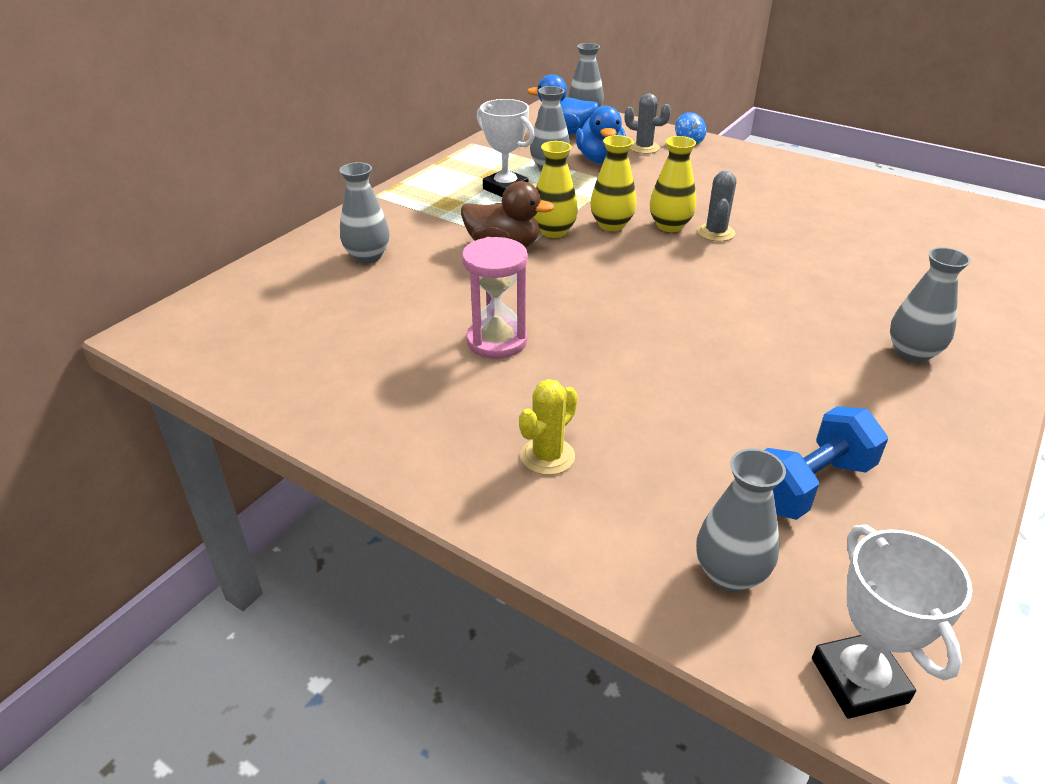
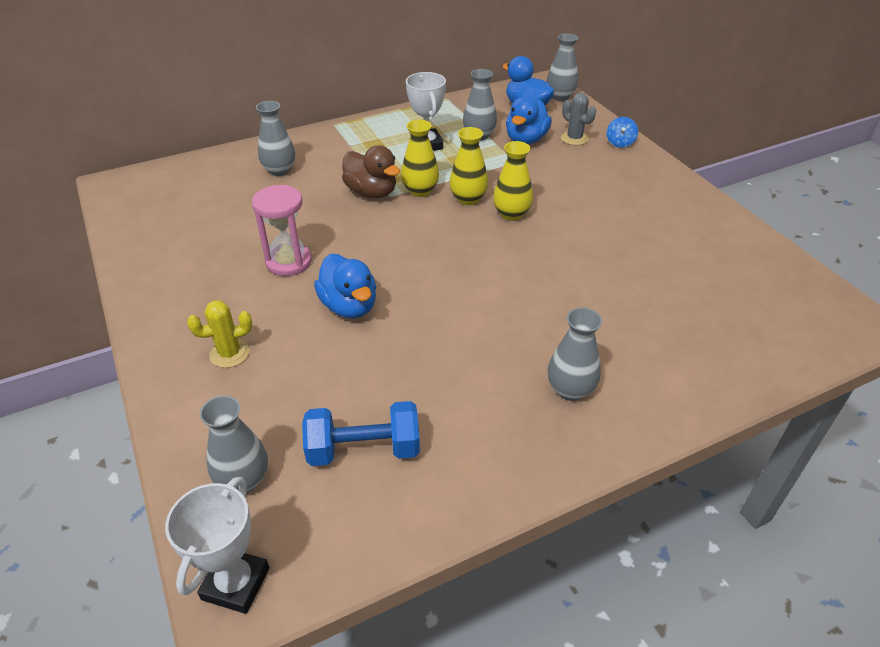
camera: 30 degrees right, 5 degrees up
grey cactus [697,171,736,242] -> none
none -> blue duck [314,254,376,318]

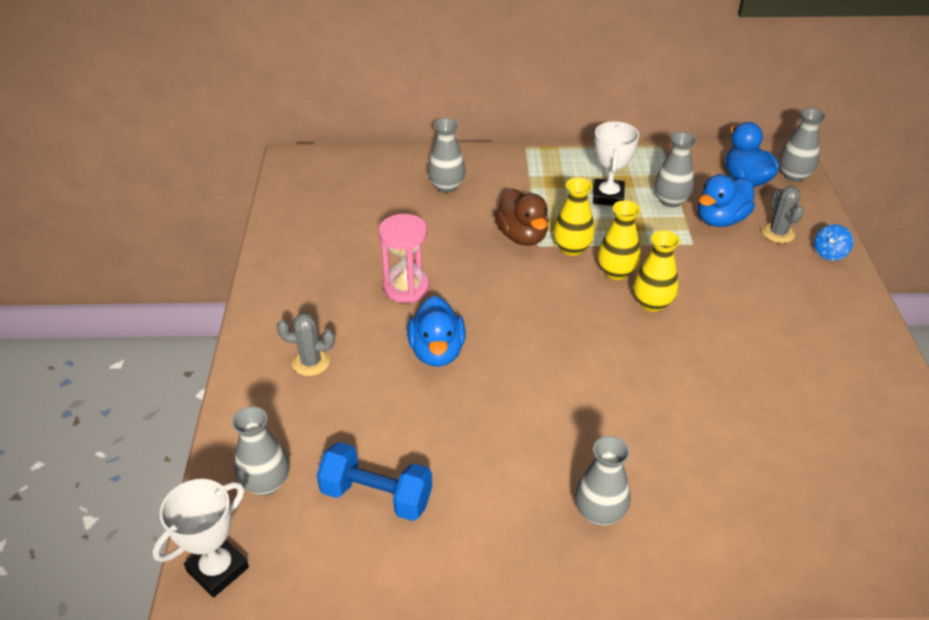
camera: 25 degrees right, 0 degrees up
yellow cactus [187,300,252,368] -> grey cactus [277,313,335,376]

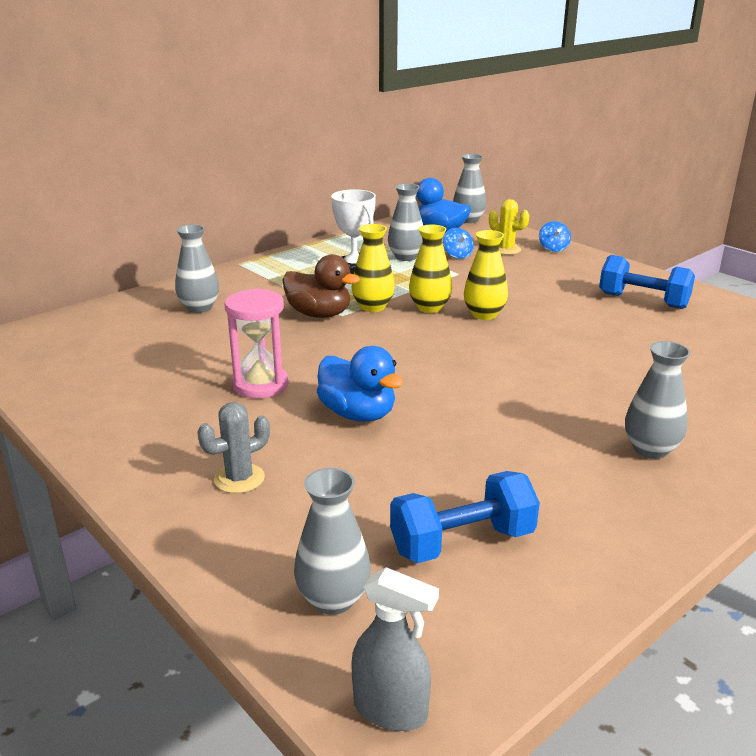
camera: 40 degrees left, 15 degrees down
white trophy [152,479,249,597] -> grey spray bottle [351,567,439,731]
blue duck [698,174,755,227] -> blue spinning top [443,228,474,259]
grey cactus [762,186,804,243] -> yellow cactus [489,199,530,255]
none -> blue dumbbell [599,255,695,309]

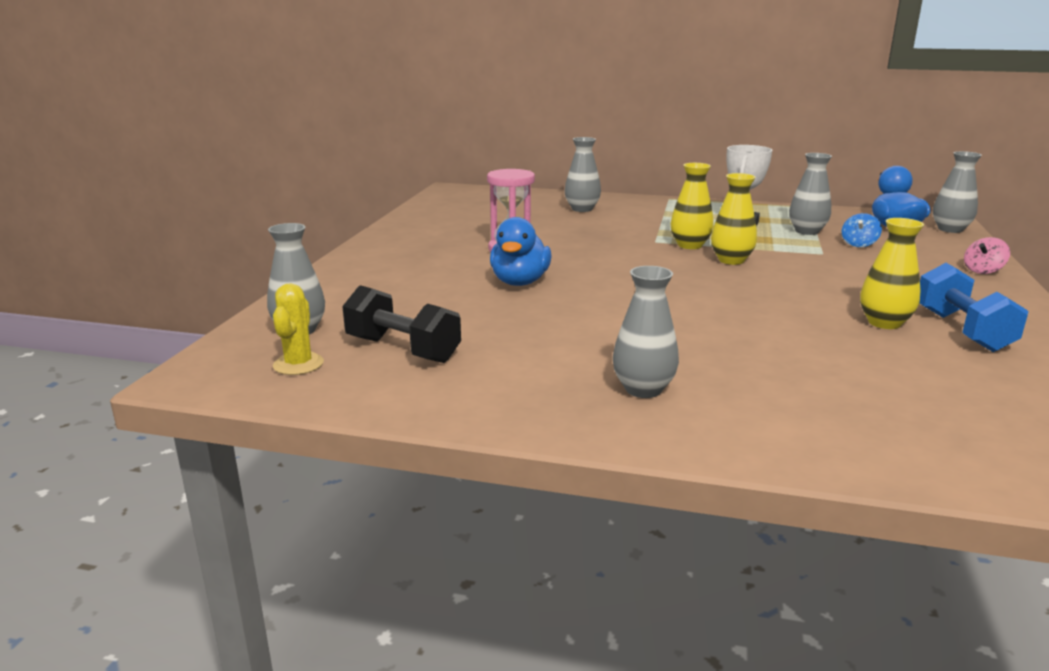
camera: 55 degrees right, 5 degrees down
grey cactus [197,402,270,493] -> none
brown duck [283,254,360,318] -> none
grey spray bottle [351,567,439,731] -> none
blue dumbbell [390,471,540,563] -> black dumbbell [342,285,461,363]
yellow vase [464,230,508,320] -> yellow vase moved to [860,218,924,329]
yellow cactus [489,199,530,255] -> yellow cactus moved to [273,283,324,375]
blue spinning top [539,221,571,252] -> pink spinning top [964,237,1010,274]

